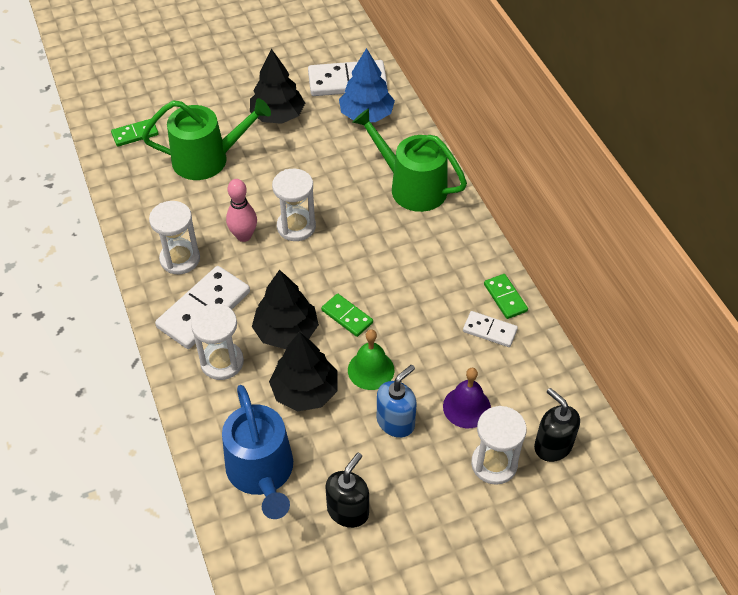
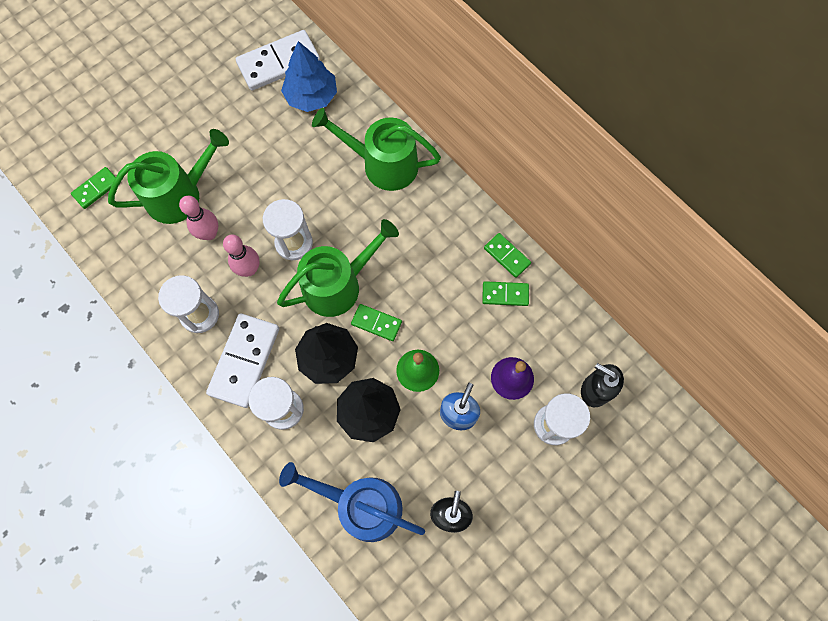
camera: 20 degrees left, 20 degrees up
blue watering can [222,385,293,519] -> blue watering can turned 150 degrees clockwise [279,462,425,542]
black tree [250,49,305,124] -> none
white domino [463,311,518,347] -> green domino [482,281,529,306]
none -> pink bowling pin [179,196,218,240]
none -> green watering can [277,219,399,317]

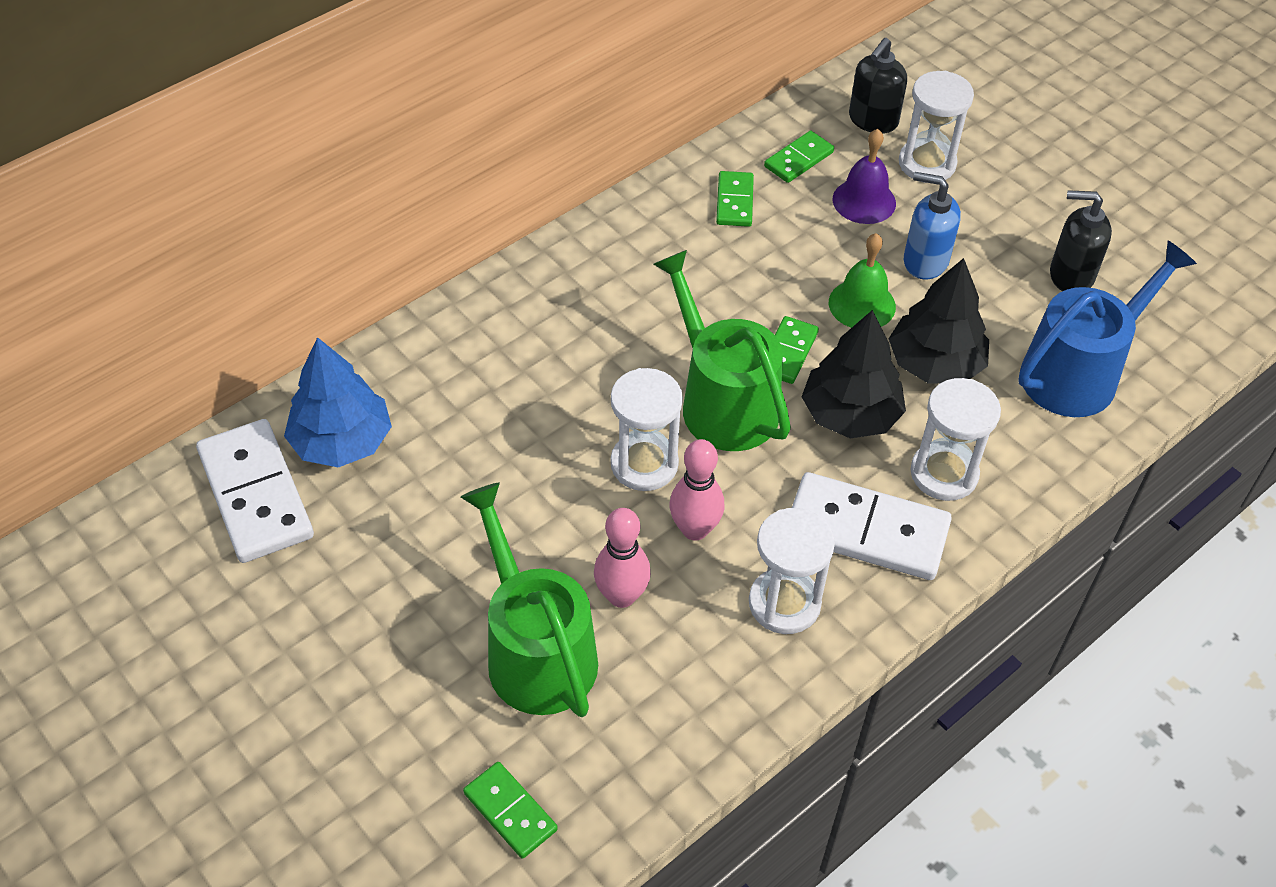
camera: 90 degrees left, 20 degrees down
blue watering can [279,462,425,542] -> blue watering can turned 150 degrees counterclockwise [1018,241,1197,417]
green watering can [312,108,441,191] -> none
green domino [484,233,531,278] -> green domino moved to [764,131,834,183]

